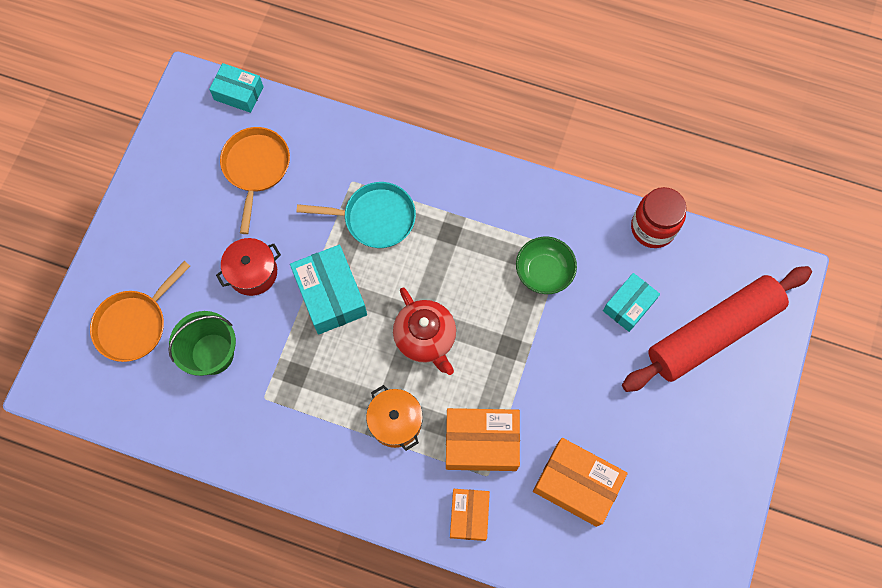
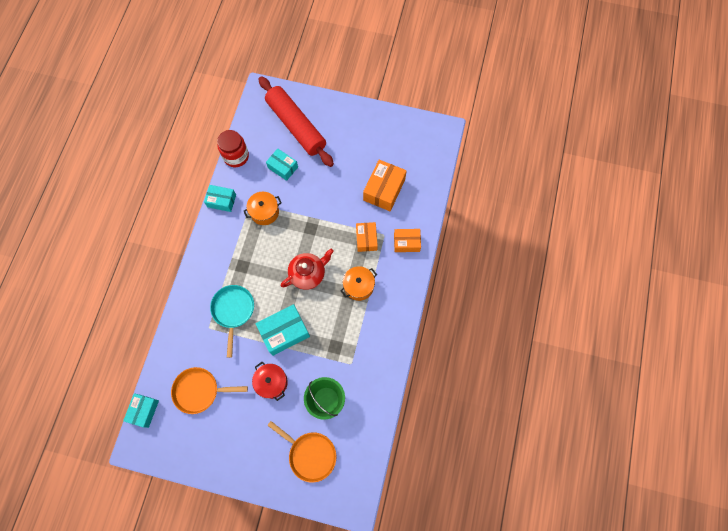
camera: 95 degrees left, 0 degrees up
orange box [446,408,520,471] -> orange box [356,222,378,252], size x0.64
green bowl [516,237,577,294] -> orange pot [244,192,281,225]
none -> turquoise box [204,185,236,212]

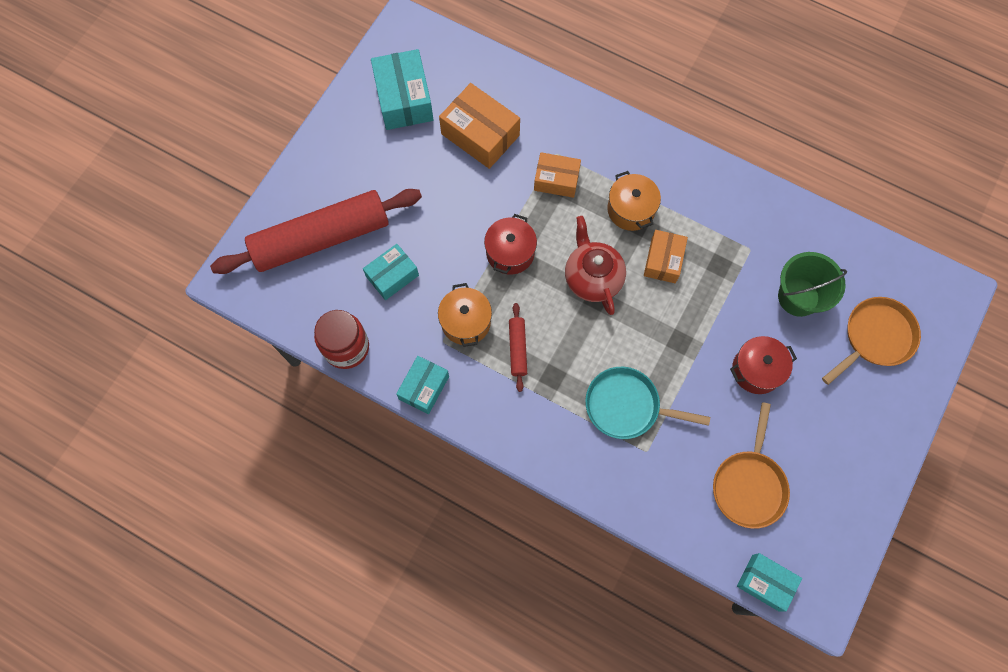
camera: 75 degrees left, 0 degrees up
turquoise box [256,304,310,356] -> turquoise box moved to [371,49,433,130]
orange box [394,229,421,252] -> orange box moved to [644,230,688,283]
none -> red pot [484,214,537,275]
none -> red rolling pin [509,303,527,392]

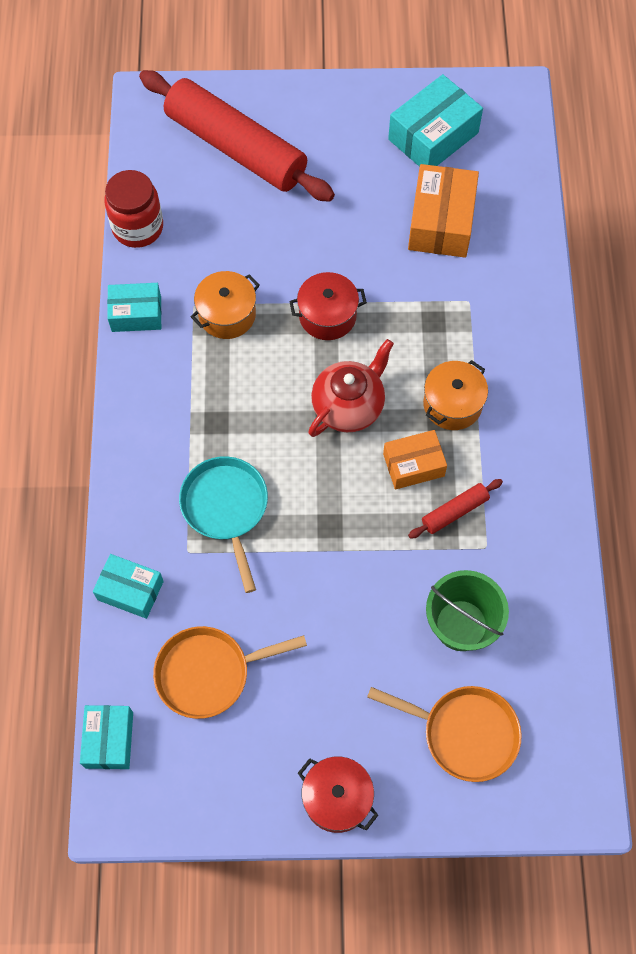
camera: 60 degrees right, 5 degrees down
turquoise box [363,244,419,300] -> turquoise box moved to [93,554,164,619]
red rolling pin [509,303,527,392] -> red rolling pin moved to [408,479,503,539]
orange box [534,152,581,198] -> none
red pot [730,336,797,394] -> red pot moved to [298,757,378,833]

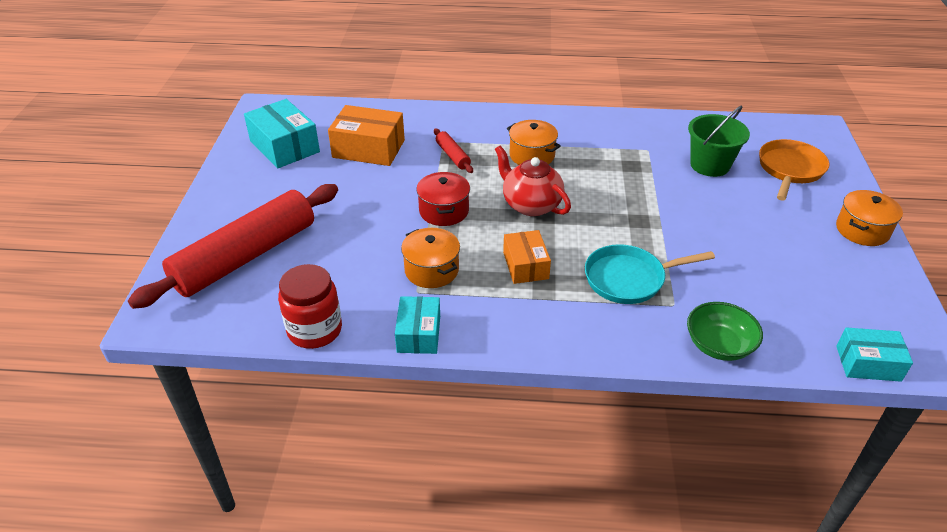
camera: 85 degrees left, 25 degrees down
turquoise box [93,554,164,619] -> green bowl [687,302,763,361]
orange pan [153,626,307,719] -> none
red pot [298,757,378,833] -> orange pot [836,190,903,246]
orange box [383,430,447,490] -> orange box moved to [503,230,551,284]
red rolling pin [408,479,503,539] -> red rolling pin moved to [434,129,473,173]

